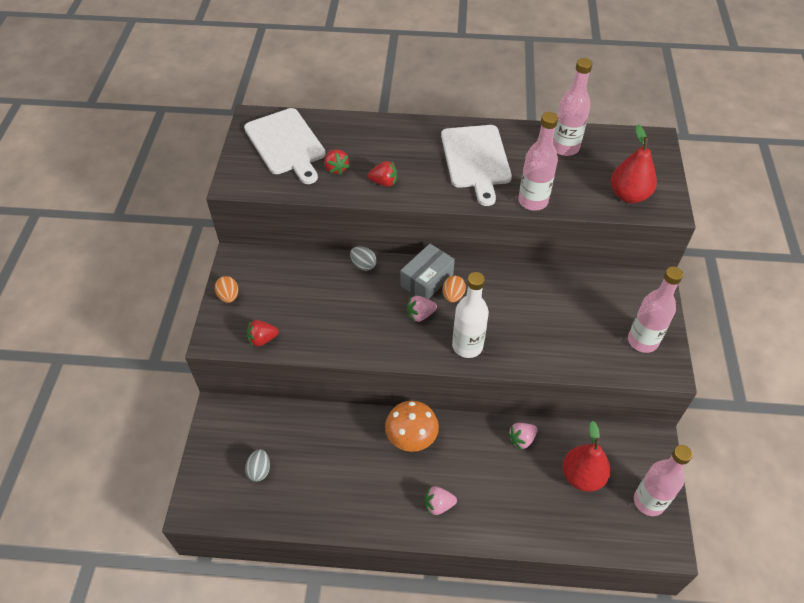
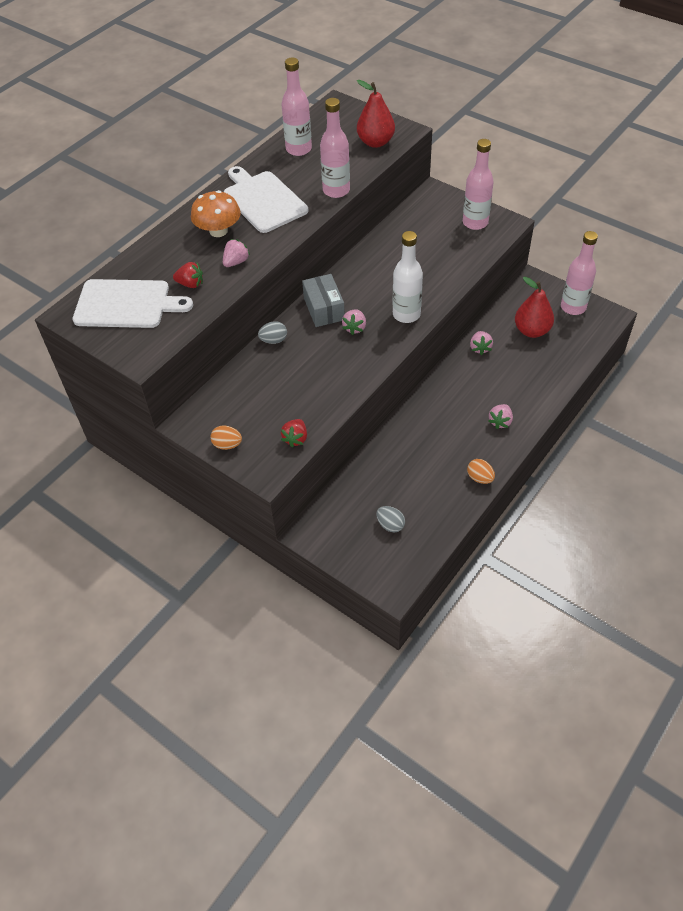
camera: 55 degrees left, 0 degrees up
red strawberry [368,161,397,187] -> pink strawberry [223,239,250,267]
orange mushroom [385,401,439,452] -> orange mushroom moved to [191,190,241,237]
white cutting board [441,125,512,206] -> white cutting board turned 150 degrees counterclockwise [224,166,308,233]
orange egg [443,276,466,302] -> orange egg moved to [467,459,495,484]

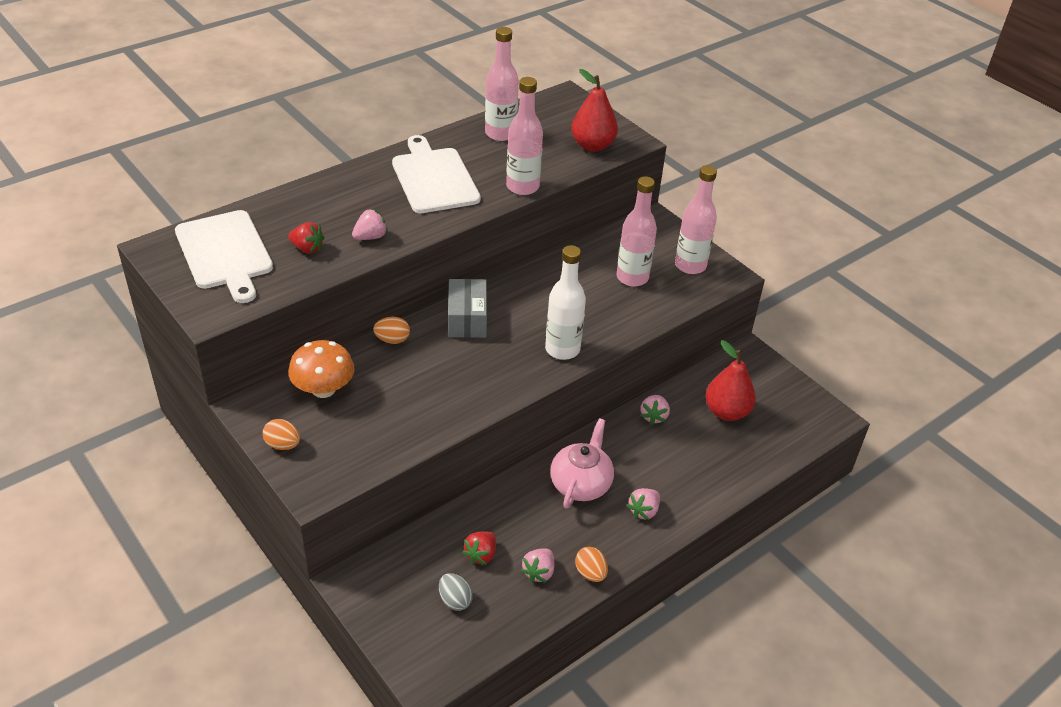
camera: 10 degrees right, 10 degrees down
white cutting board [72,279,193,328] -> white cutting board turned 45 degrees clockwise [175,210,273,303]
orange mushroom [191,190,241,237] -> orange mushroom moved to [288,340,355,398]
grey egg [258,321,287,344] -> orange egg [373,317,410,344]
red strawberry [281,419,307,447] -> red strawberry moved to [462,531,496,565]
pink strawberry [342,310,366,335] -> pink strawberry moved to [521,549,554,583]
pink bottle [561,231,598,315] -> pink bottle moved to [617,176,657,287]
none -> pink teapot [550,418,614,509]

